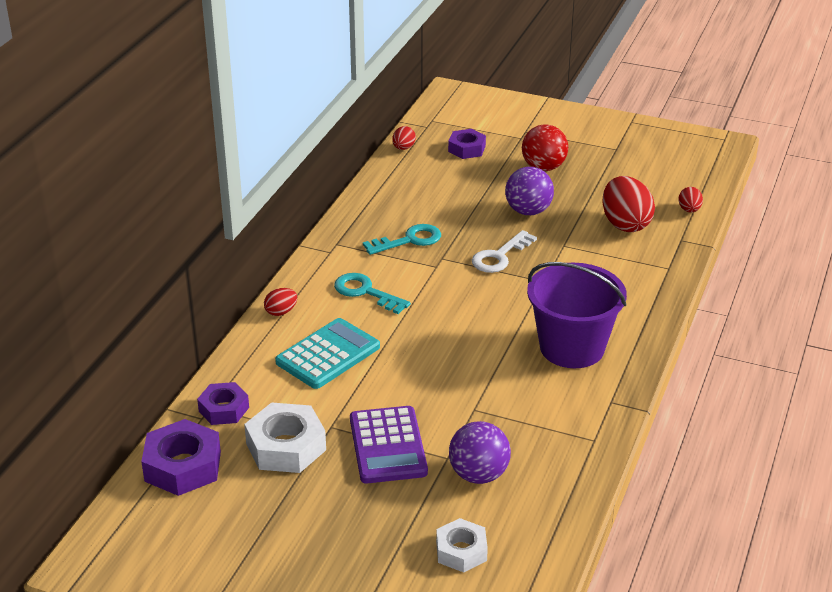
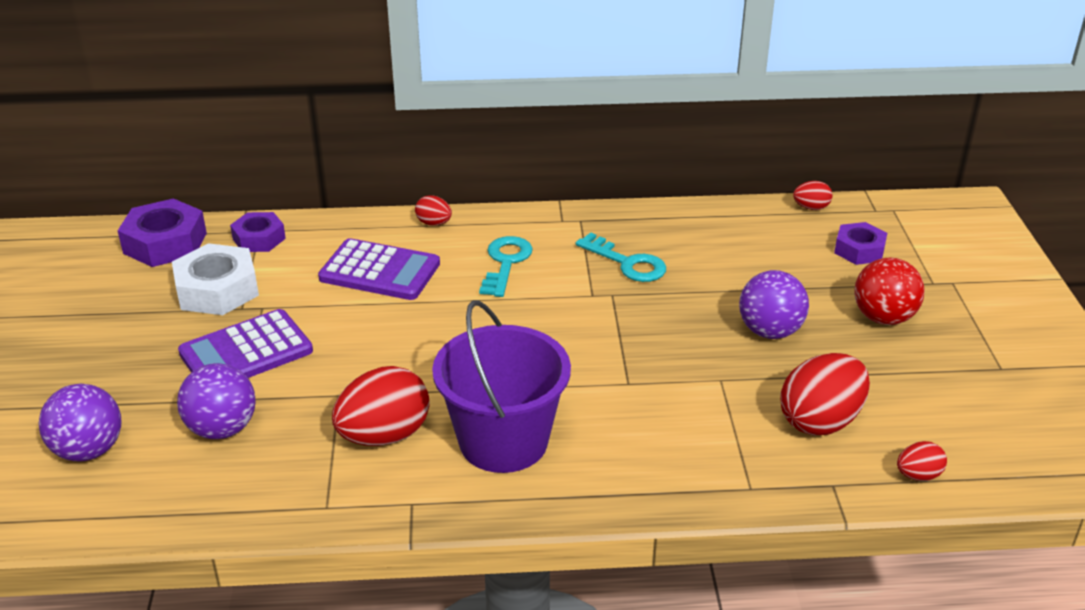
camera: 65 degrees right, 0 degrees up
turquoise calculator [275,318,380,389] -> purple calculator [318,238,440,300]
white nut [436,518,488,573] -> purple ball [39,384,121,462]
white key [472,230,537,273] -> none
none -> red egg [332,366,430,446]

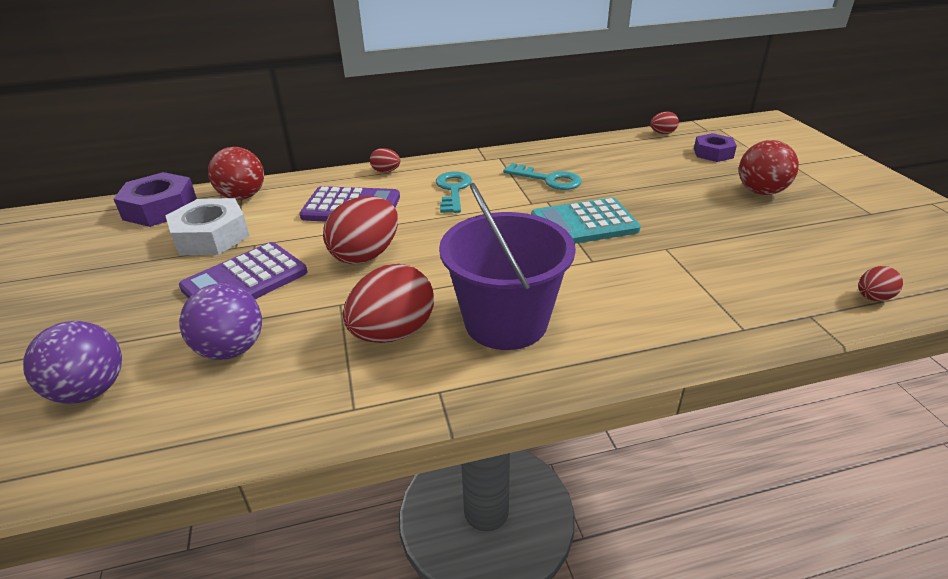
camera: 10 degrees left, 0 degrees up
purple nut [230,212,286,252] -> red ball [208,147,264,200]
purple ball [739,270,809,339] -> none
red egg [780,353,870,436] -> red egg moved to [323,196,398,264]
none -> turquoise calculator [531,198,641,244]

